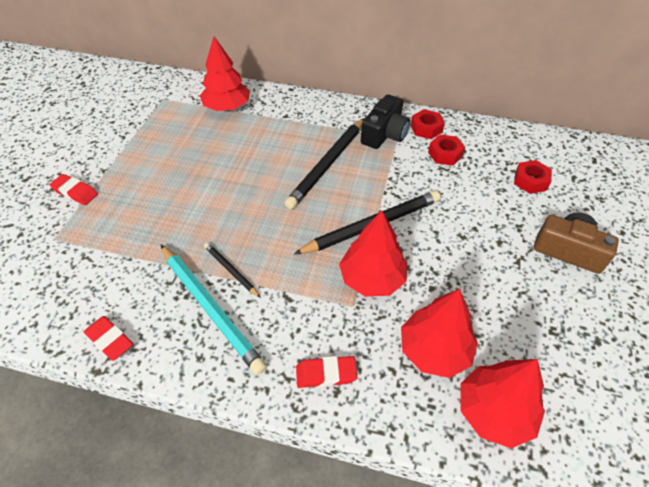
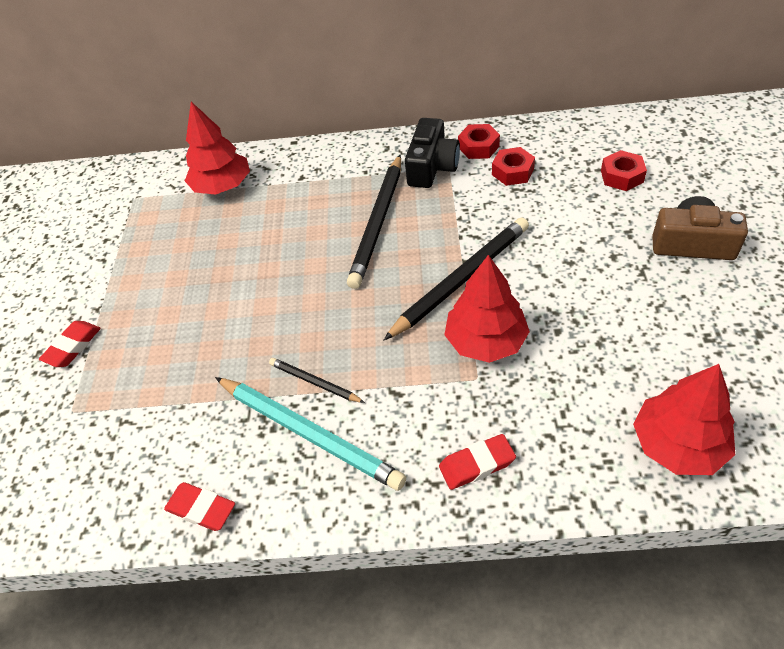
camera: 10 degrees left, 0 degrees up
red eraser [49,174,98,205] -> red eraser turned 75 degrees counterclockwise [39,321,101,367]
red tree [401,289,478,378] -> none

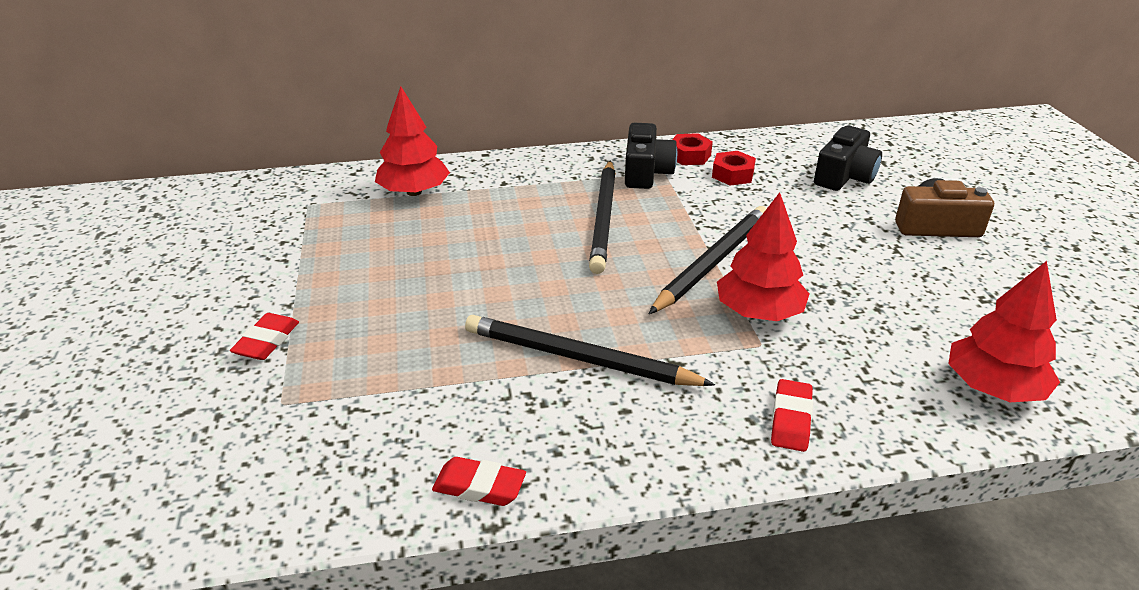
camera: 15 degrees left, 15 degrees down
turquoise pencil [215,377,406,491] -> none
black pencil [269,358,365,403] -> black pencil [465,315,715,386], size x1.99
red eraser [439,434,516,490] -> red eraser turned 45 degrees counterclockwise [771,379,813,452]
red nut [601,150,647,191] -> black camera [814,126,882,191]

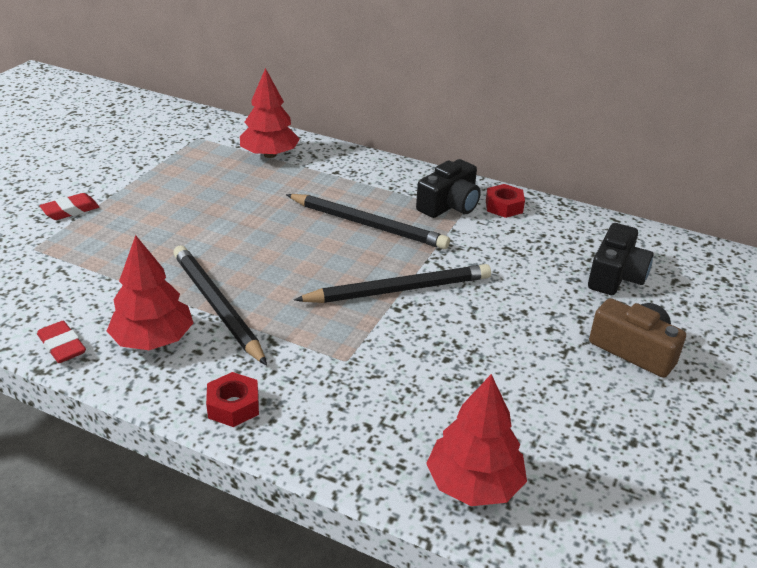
camera: 35 degrees right, 0 degrees up
black pencil [589,160,616,274] -> black pencil turned 105 degrees counterclockwise [286,194,450,249]
red nut [712,151,756,186] -> red nut moved to [206,372,259,427]
red tree [717,192,809,321] -> red tree moved to [107,235,193,350]
red eraser [771,379,813,452] -> none
black camera [814,126,882,191] -> black camera turned 45 degrees counterclockwise [588,223,654,295]

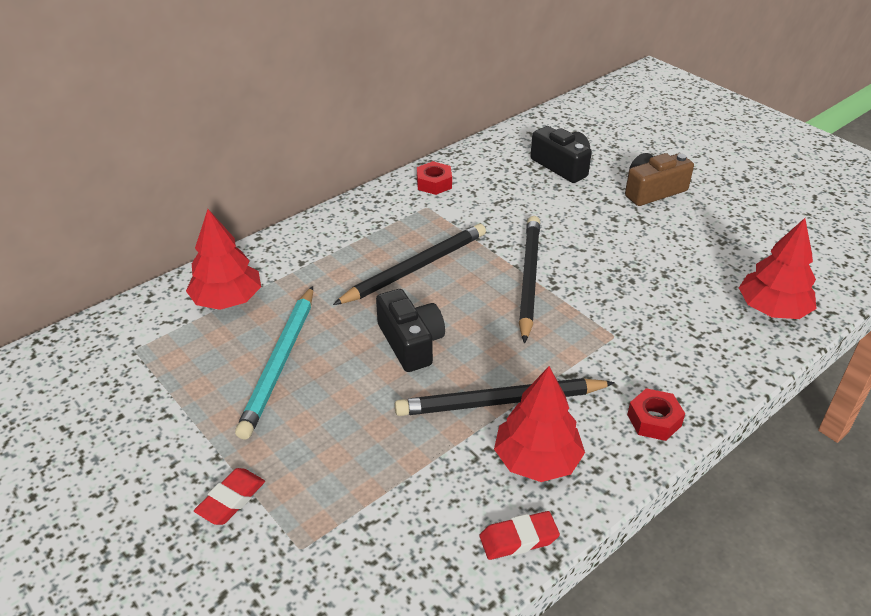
camera: 65 degrees left, 5 degrees up
red eraser [40,193,99,220] -> red eraser turned 45 degrees clockwise [194,468,265,525]
black camera [416,159,481,218] -> black camera moved to [376,289,445,372]
none -> turquoise pencil [235,286,313,439]

